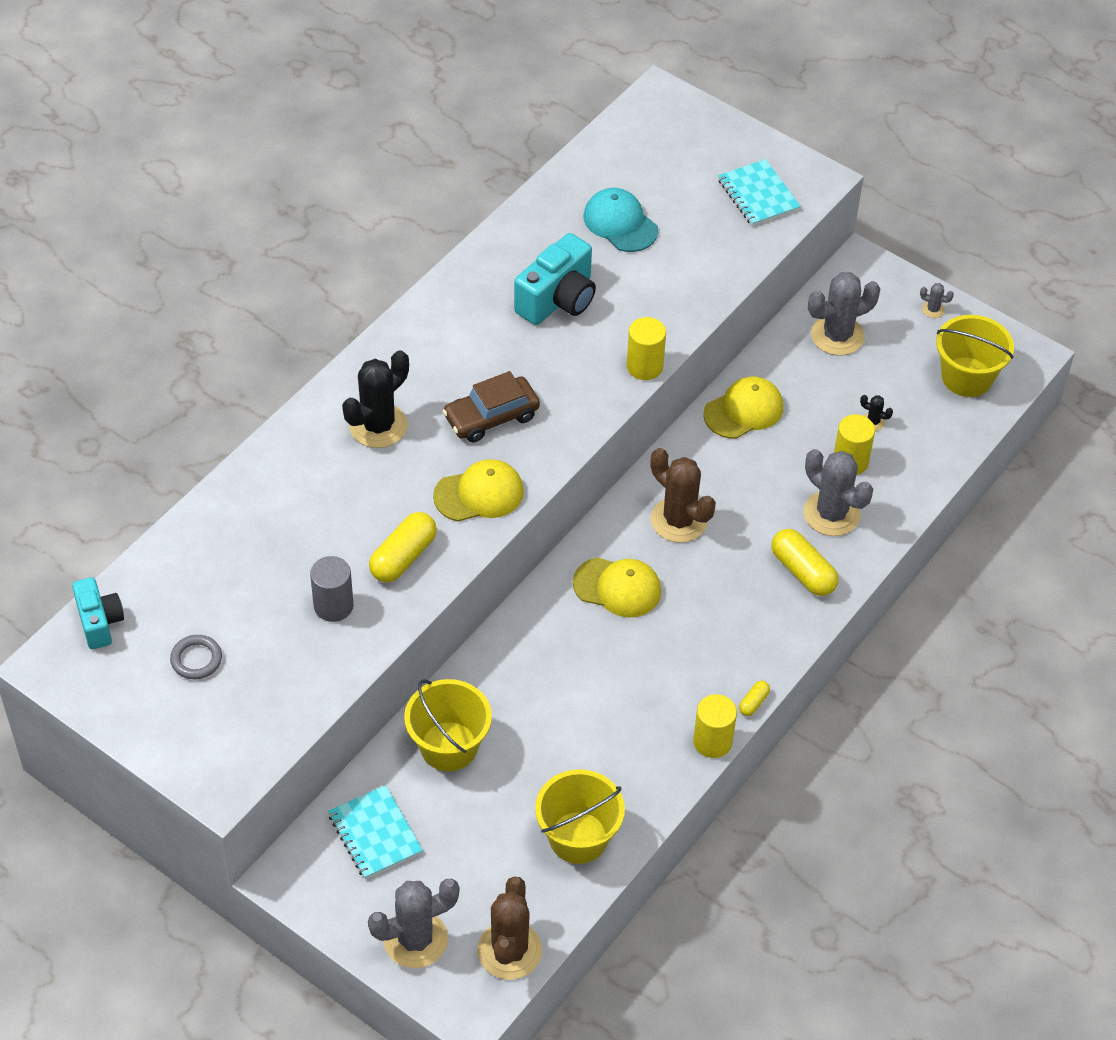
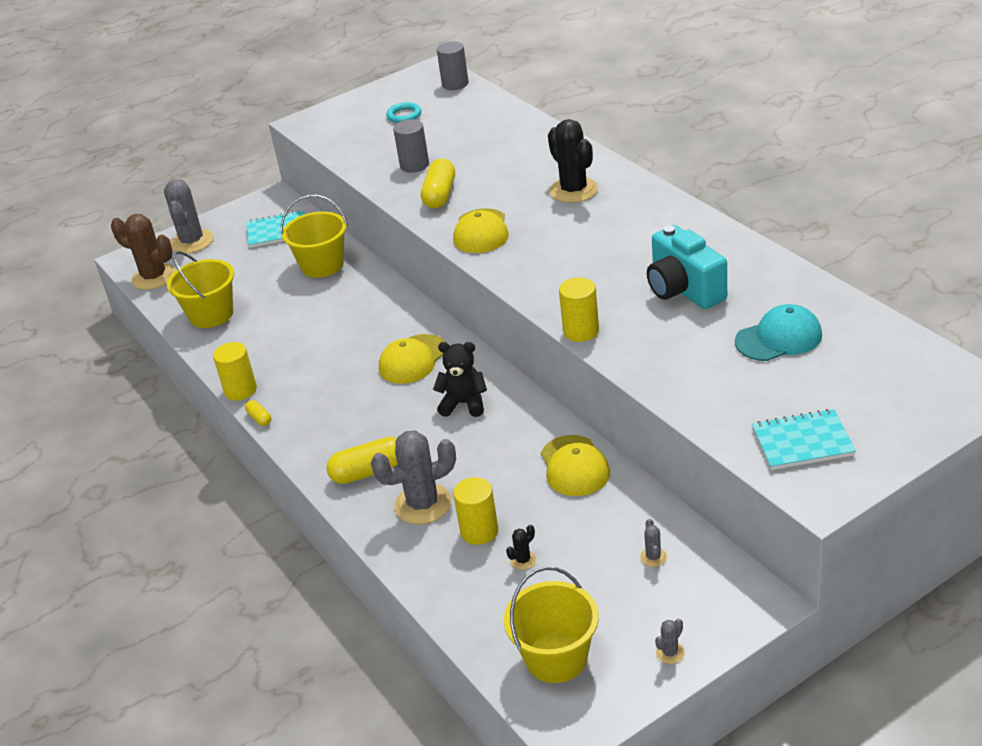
camera: 115 degrees right, 15 degrees down
turquoise camera [72,577,124,649] -> grey cylinder [437,41,469,90]
grey ring [170,635,222,679] -> turquoise ring [386,102,421,123]
yellow capsule [369,512,437,582] -> yellow capsule turned 45 degrees clockwise [421,158,455,208]
brown car [442,371,540,442] -> none
brown cactus [651,448,716,543] -> black teddy bear [433,342,487,417]
grey cactus [808,272,881,355] -> grey cactus [640,519,667,567], size x0.43

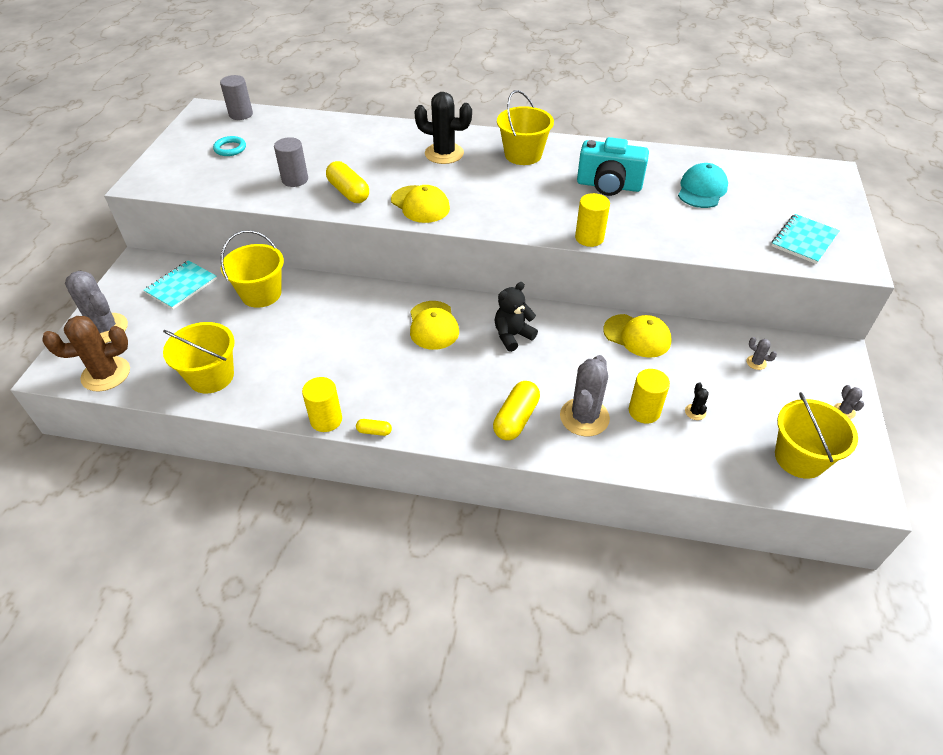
camera: 50 degrees left, 10 degrees up
none -> yellow bucket [497,90,554,165]

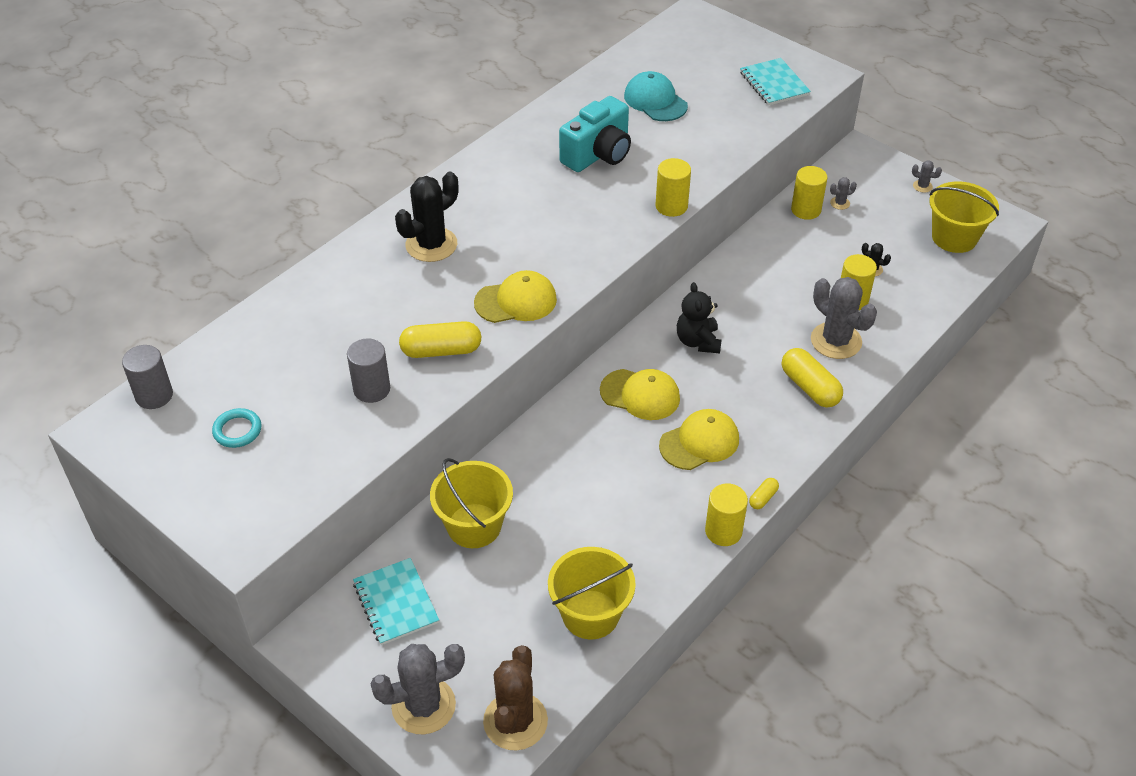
camera: 60 degrees left, 0 degrees up
yellow bucket [497,90,554,165] -> none
yellow cap [603,314,672,358] -> yellow cap moved to [659,409,739,470]
none -> yellow cylinder [791,166,827,220]

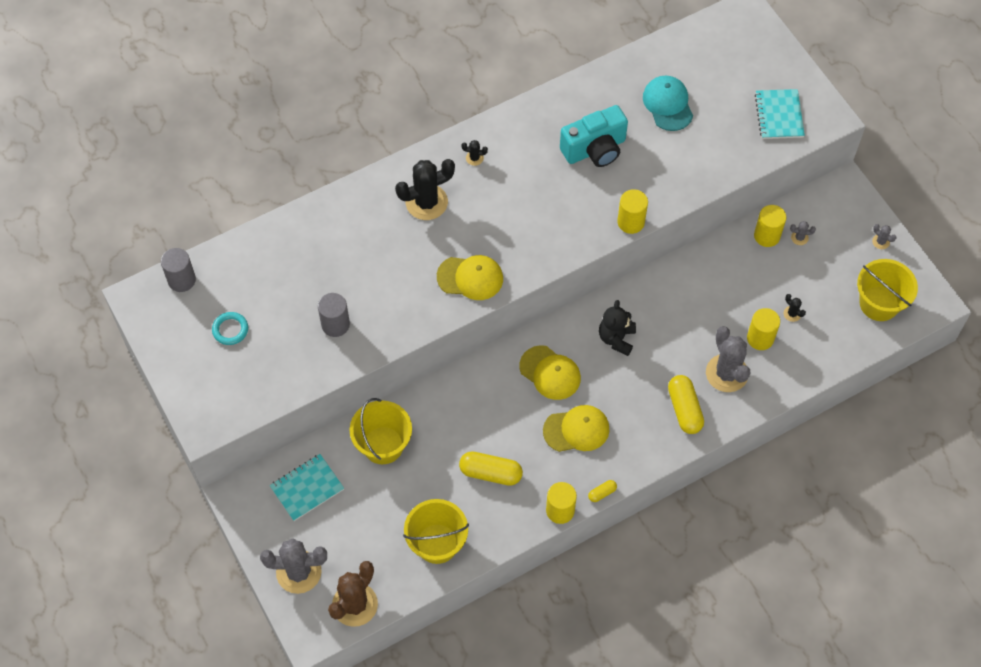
camera: 20 degrees right, 15 degrees up
turquoise notebook [353,558,439,645] -> turquoise notebook turned 60 degrees clockwise [270,454,344,521]
yellow capsule [399,321,481,358] -> yellow capsule moved to [459,451,523,486]
none -> black cactus [461,140,488,166]

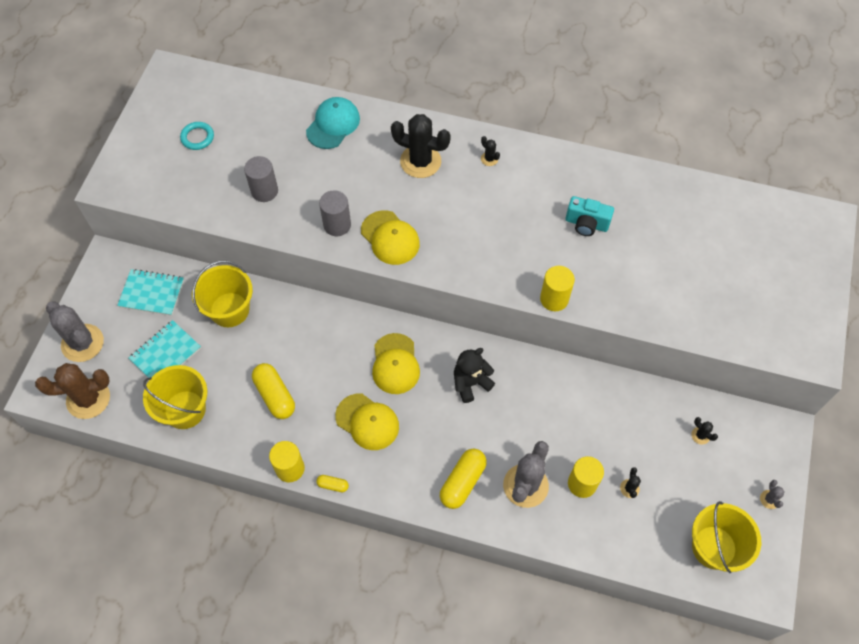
camera: 45 degrees right, 0 degrees up
grey cylinder [161,248,196,292] -> grey cylinder moved to [319,190,351,236]
turquoise camera [560,105,628,167] -> turquoise camera [565,196,614,236], size x0.65
turquoise cap [643,76,693,131] -> turquoise cap moved to [306,97,360,149]
yellow cylinder [754,205,786,247] -> none
turquoise notebook [755,89,805,139] -> turquoise notebook moved to [129,320,201,378]
grey cactus [790,221,816,245] -> black cactus [691,417,718,445]

